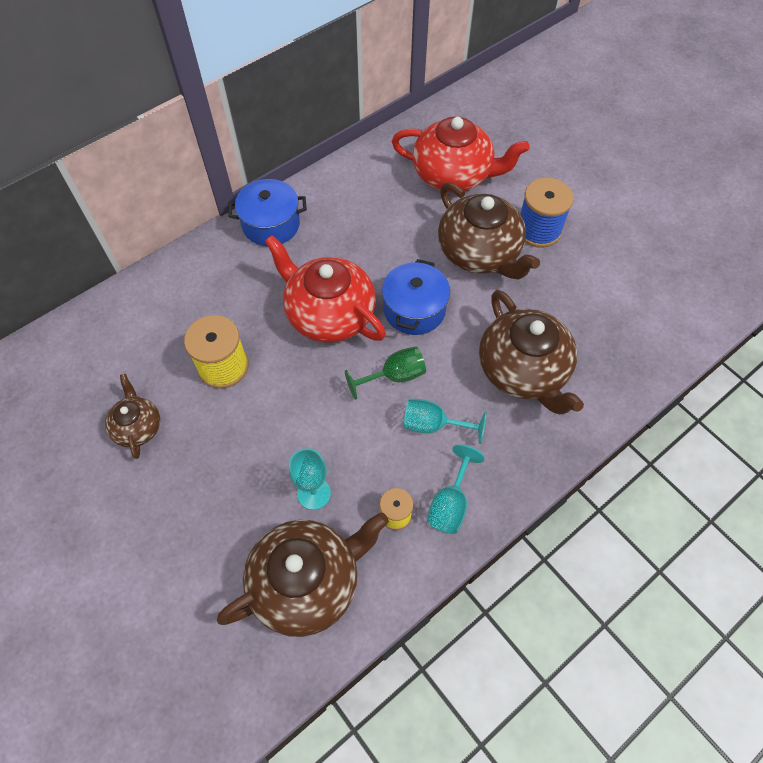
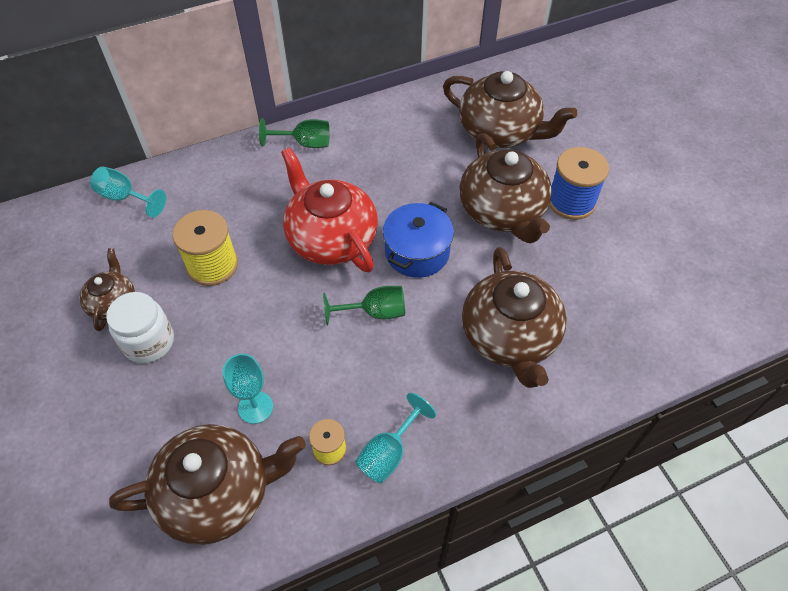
camera: 15 degrees right, 5 degrees down
blue pot [228,179,307,246] -> green goblet [259,118,330,148]
red teapot [392,116,530,192] -> brown teapot [443,71,577,148]
turquoise goblet [403,398,487,444] -> turquoise goblet moved to [90,166,166,218]
none -> white jar [106,292,174,363]

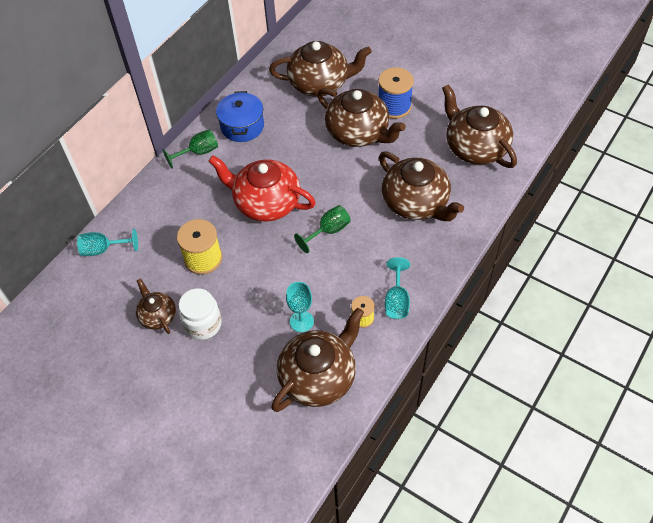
camera: 30 degrees left, 0 degrees up
blue pot [383,202,454,278] -> blue pot moved to [216,91,264,142]
none -> brown teapot [442,84,517,168]

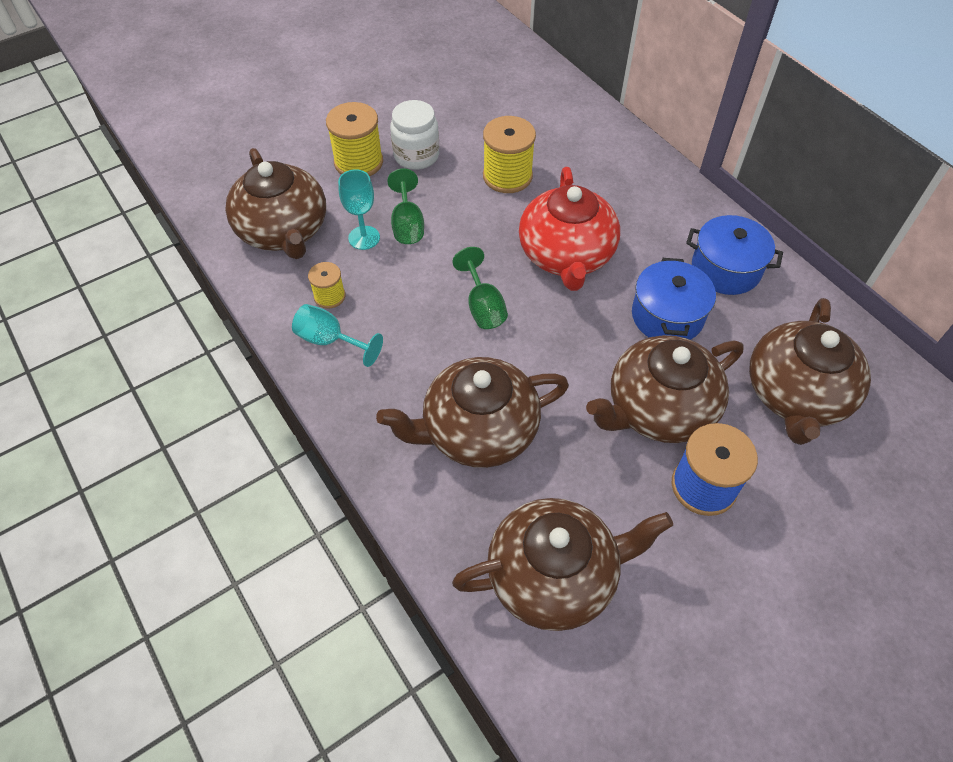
camera: 110 degrees right, 0 degrees up
turquoise goblet [77,229,138,256] -> none
brown teapot [136,278,176,334] -> none
green goblet [163,129,218,168] -> green goblet moved to [387,168,424,244]
red teapot [208,156,316,221] -> red teapot turned 135 degrees clockwise [519,167,620,291]
none -> yellow spool [326,102,383,177]
none -> blue pot [632,258,716,340]

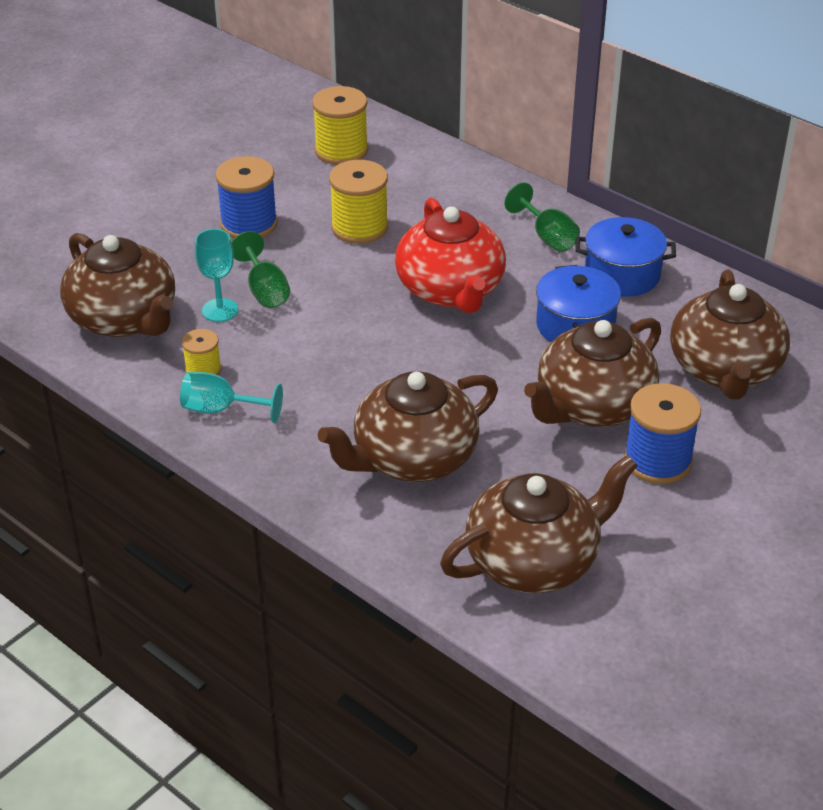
camera: 15 degrees left, 15 degrees down
yellow spool [326,102,383,177] -> yellow spool moved to [312,86,368,165]
white jar [390,100,439,170] -> blue spool [215,156,278,238]
green goblet [452,247,508,329] -> green goblet moved to [505,182,580,252]

